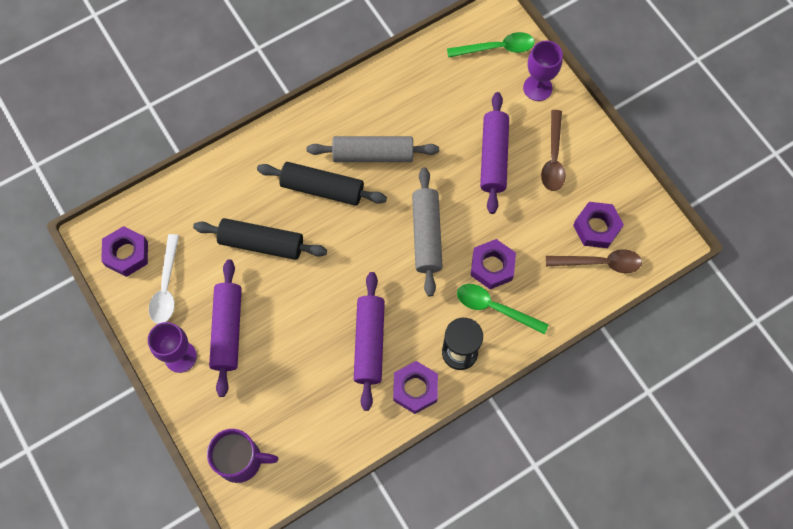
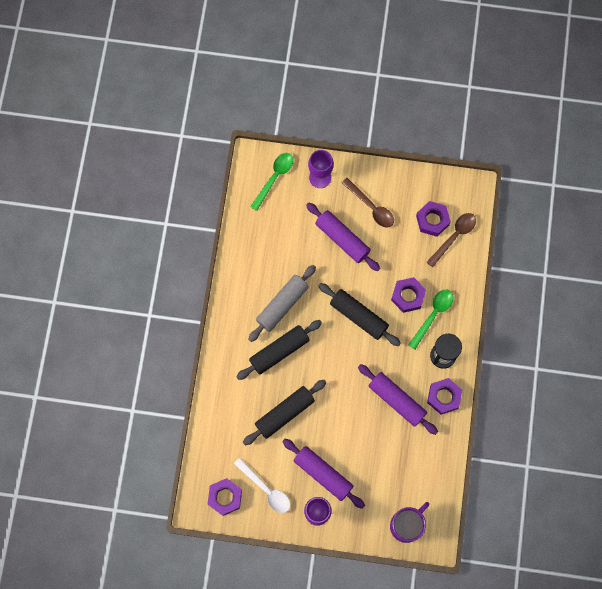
camera: 50 degrees left, 5 degrees up
grey rolling pin [412,168,443,297] -> black rolling pin [319,283,401,346]
green spoon [457,284,549,335] -> green spoon turned 150 degrees clockwise [409,290,453,349]

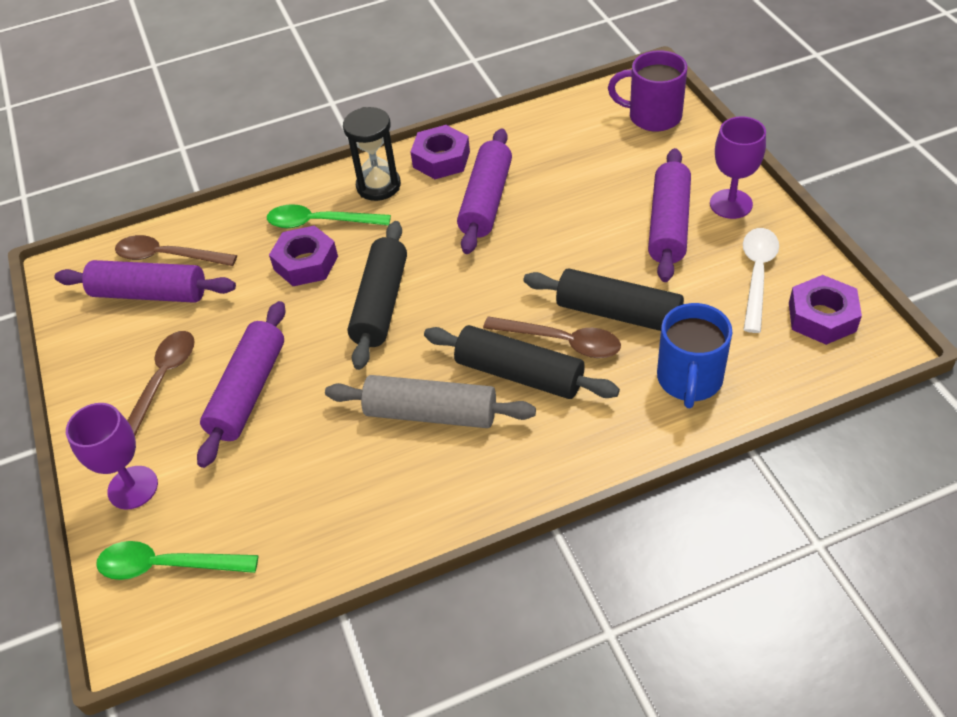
camera: 115 degrees left, 25 degrees down
purple nut [416,201,451,237] -> purple rolling pin [54,260,236,303]
none -> brown spoon [483,316,621,358]
none -> blue mug [657,303,733,408]

